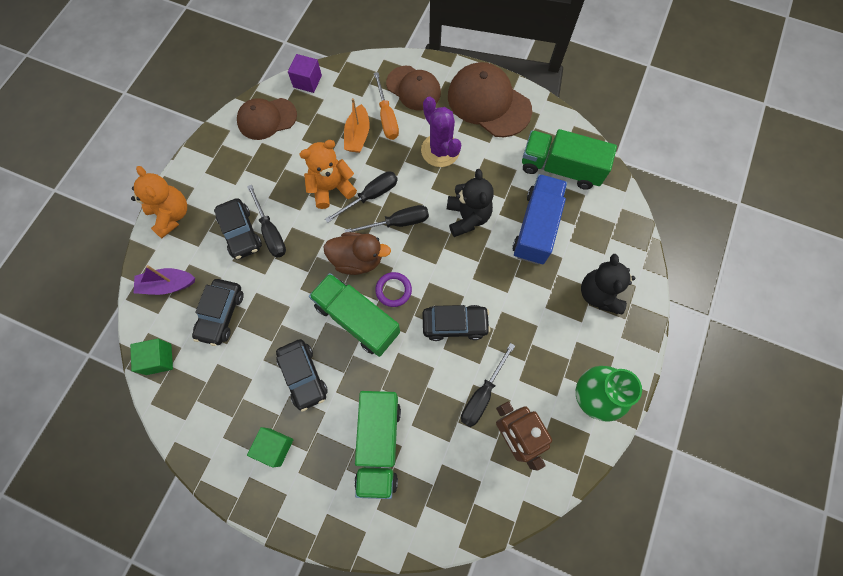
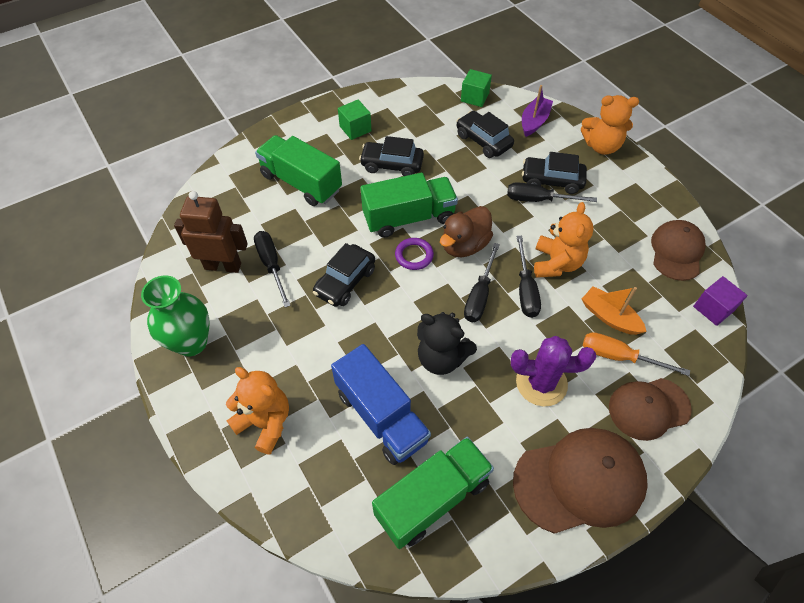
camera: 125 degrees right, 15 degrees down
black teddy bear [581,254,635,315] -> orange teddy bear [226,367,289,455]

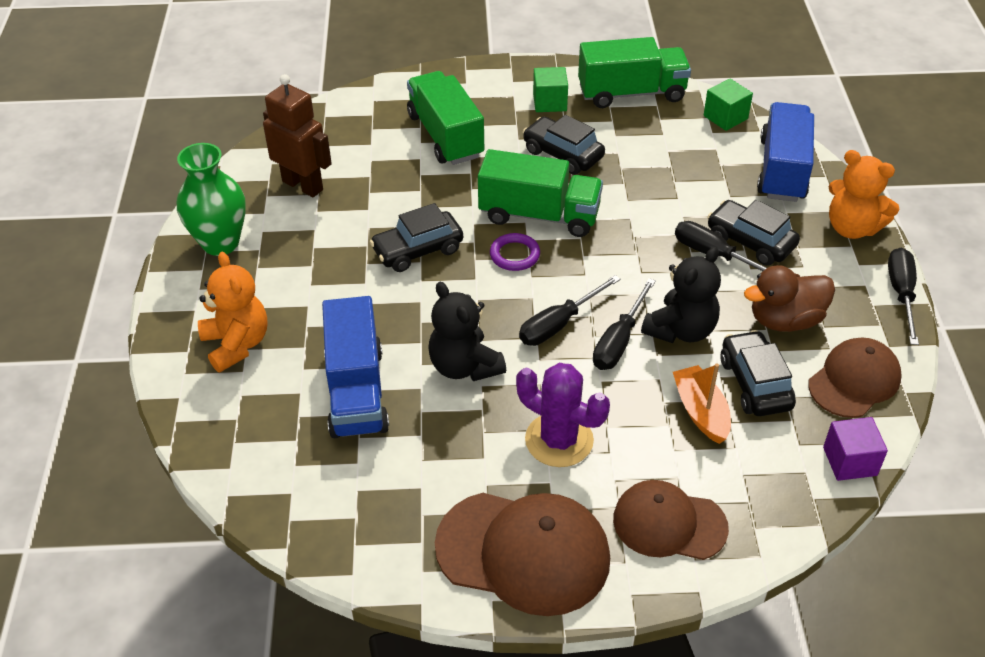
camera: 30 degrees right, 10 degrees down
black screwdriver [254,231,291,307] -> black screwdriver moved to [888,248,919,345]
green truck [372,437,494,549] -> green truck moved to [578,37,691,108]
brown duck [440,206,493,257] -> brown duck moved to [744,265,835,332]
black car [456,111,514,158] -> black car moved to [720,330,796,416]
purple boat [522,85,553,137] -> blue truck [757,102,814,202]
orange teddy bear [534,202,594,278] -> black teddy bear [641,247,721,343]
orange screwdriver [583,332,690,376] -> none

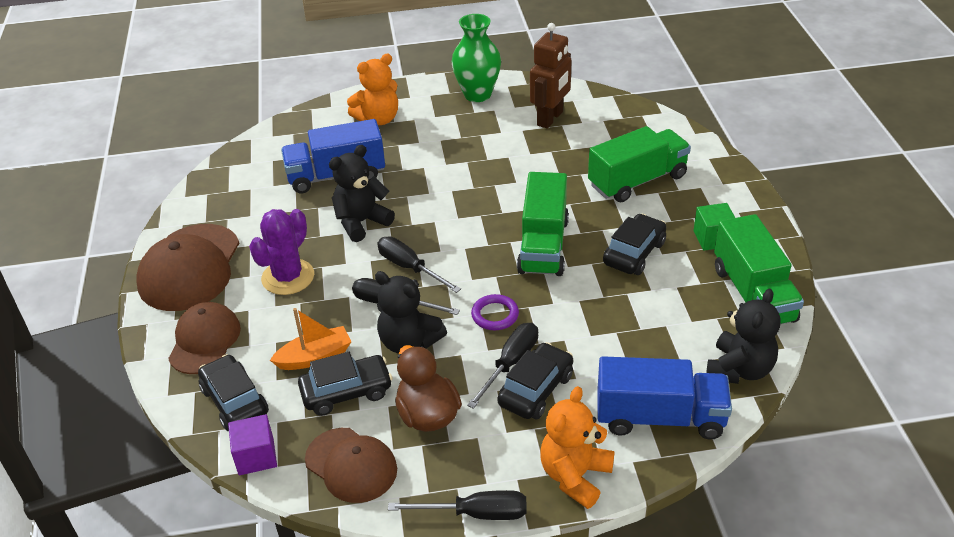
camera: 85 degrees right, 5 degrees down
black car [370,203,463,272] -> black car moved to [198,354,269,431]
purple ring [490,233,540,271] -> purple ring moved to [471,294,519,330]
green cube [704,78,753,131] -> black teddy bear [706,288,781,384]

